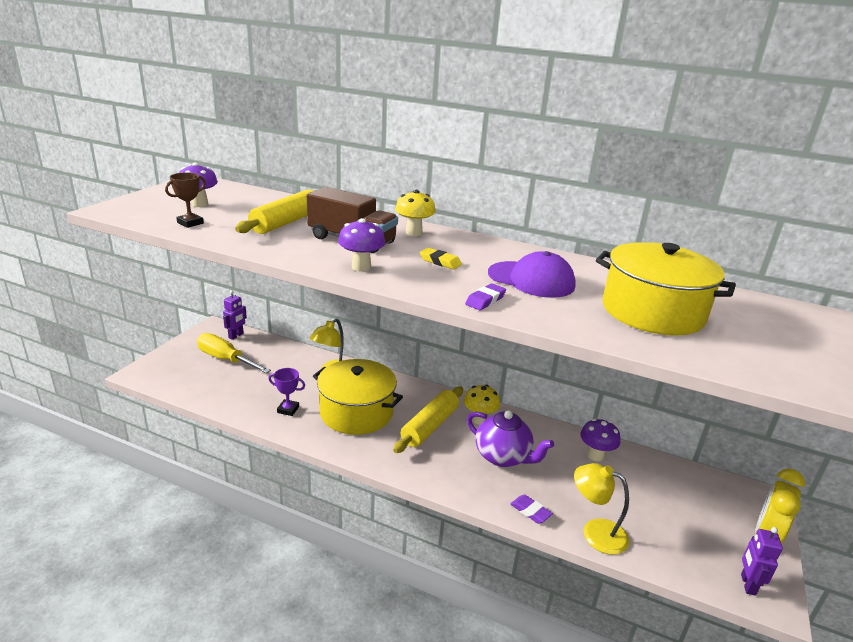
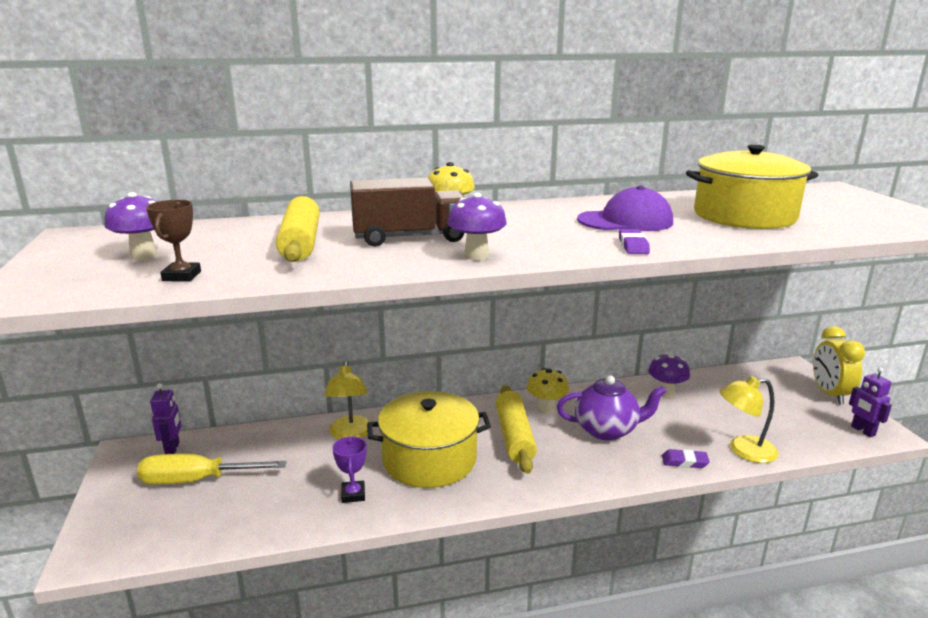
camera: 35 degrees left, 5 degrees down
purple trophy [268,368,305,416] -> purple trophy turned 75 degrees counterclockwise [332,436,367,503]
yellow eraser [420,248,462,269] -> none

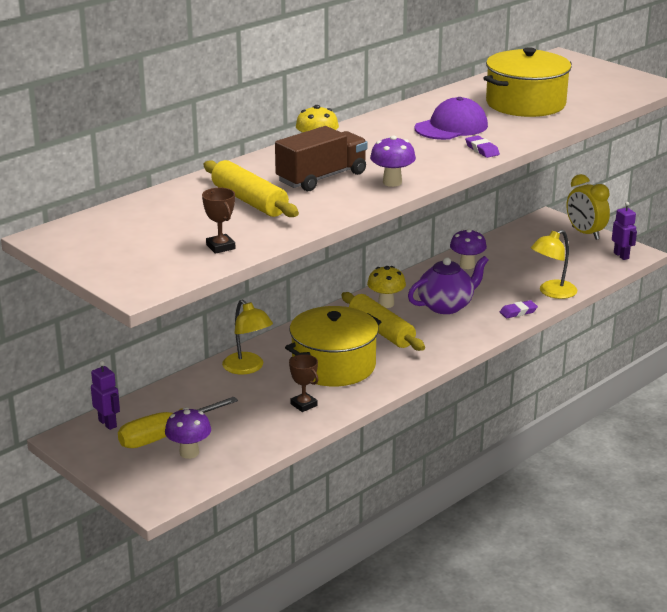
camera: 30 degrees left, 5 degrees up
purple mushroom [104,192,158,260] -> purple mushroom moved to [165,407,211,459]
purple trophy [332,436,367,503] -> brown trophy [289,354,318,412]
purple robot [849,367,892,437] -> purple robot turned 150 degrees counterclockwise [612,202,637,260]

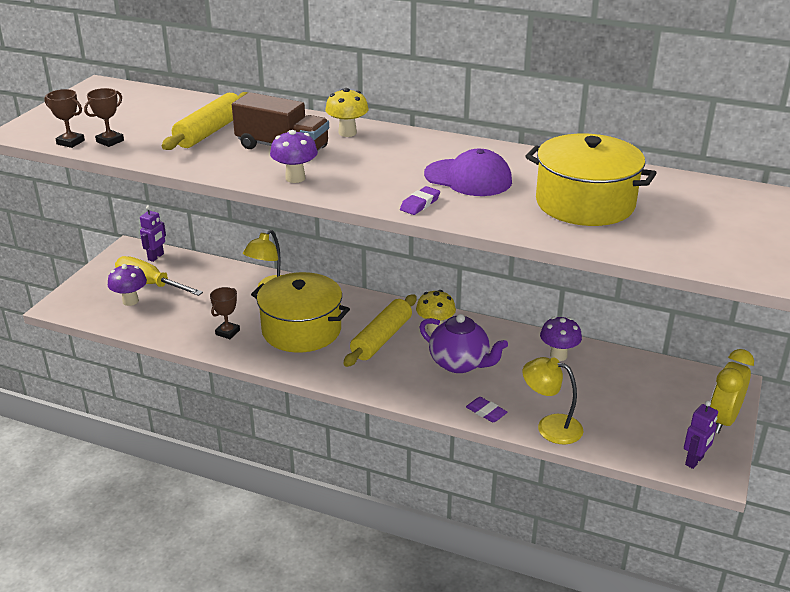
camera: 65 degrees right, 5 degrees up
none -> brown trophy [44,89,85,148]

